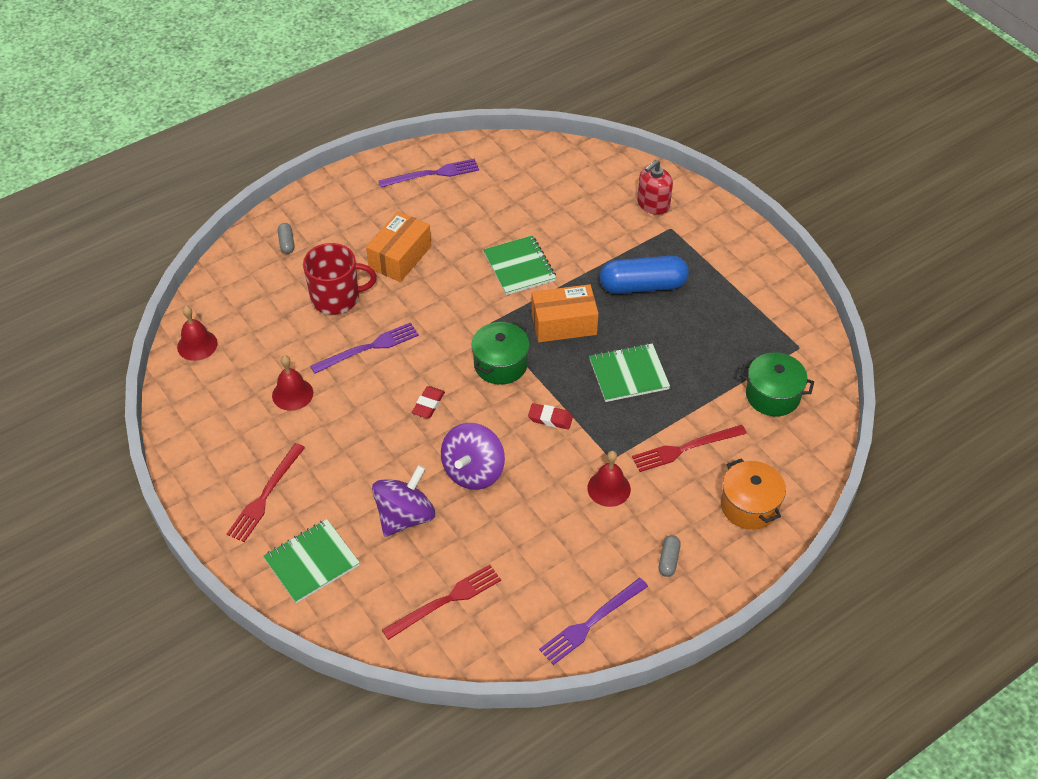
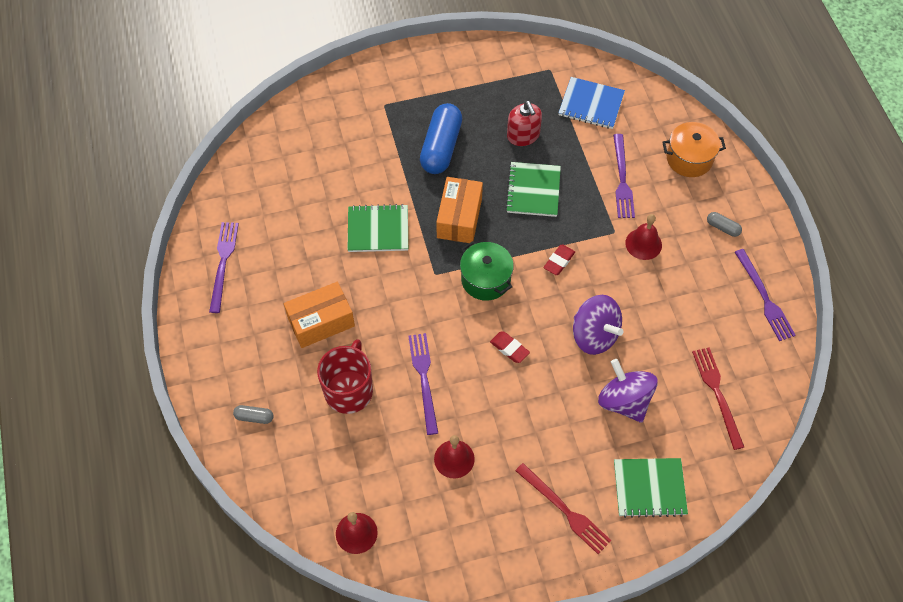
camera: 70 degrees left, 10 degrees up
green notebook [263,519,360,603] -> green notebook turned 75 degrees counterclockwise [614,458,688,518]
orange box [366,211,431,282] -> orange box turned 75 degrees counterclockwise [284,282,355,348]
red fork [632,425,747,472] -> purple fork [613,134,635,218]
red soap dispenser [637,160,673,215] -> red soap dispenser moved to [507,101,542,146]
green pot [740,352,814,416] -> blue notebook [558,77,625,129]

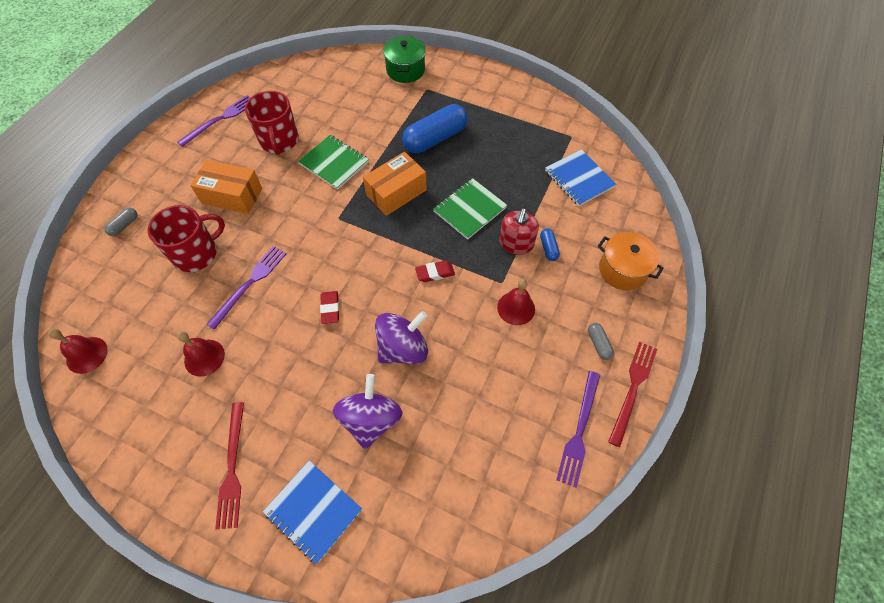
camera: 40 degrees right, 0 degrees up
grey capsule [233,405,274,424] -> grey capsule turned 75 degrees clockwise [104,208,138,236]
green pot [460,241,514,301] -> green pot moved to [383,36,426,83]
red soap dispenser [507,101,542,146] -> red soap dispenser moved to [499,208,539,255]
purple spinning top [573,295,624,355] -> purple spinning top turned 120 degrees counterclockwise [375,311,428,364]
purple fork [613,134,635,218] -> blue capsule [540,228,560,261]
green notebook [614,458,688,518] -> blue notebook [263,461,362,564]
red fork [692,347,744,450] -> red fork moved to [608,342,657,447]
none -> red mug [245,91,299,155]

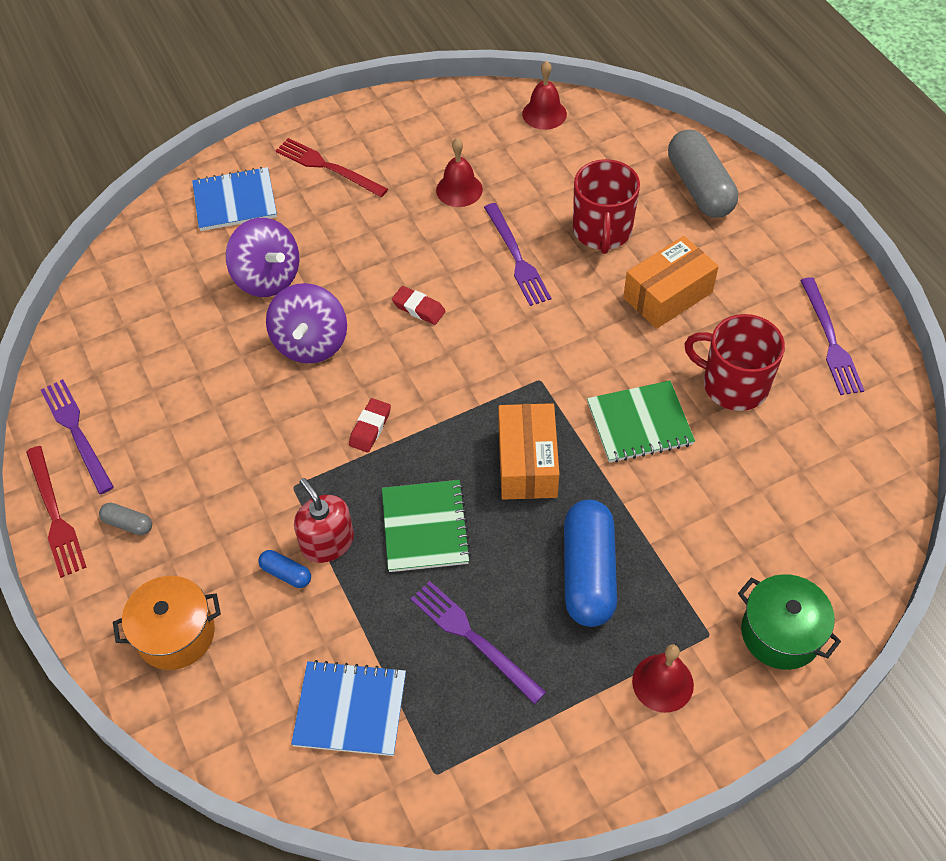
camera: 130 degrees right, 5 degrees down
grey capsule [104,208,138,236] -> grey capsule [668,129,738,218], size x2.27
red bell [497,279,535,325] -> red bell moved to [632,644,694,713]
none -> purple fork [410,581,546,704]

